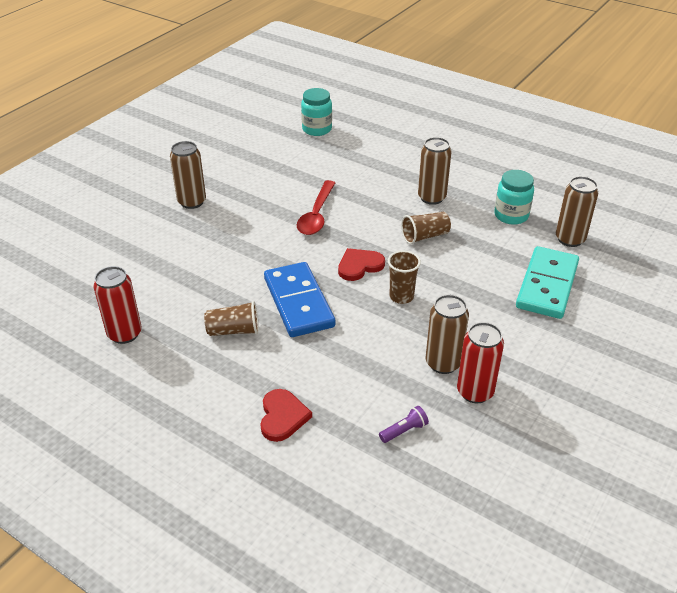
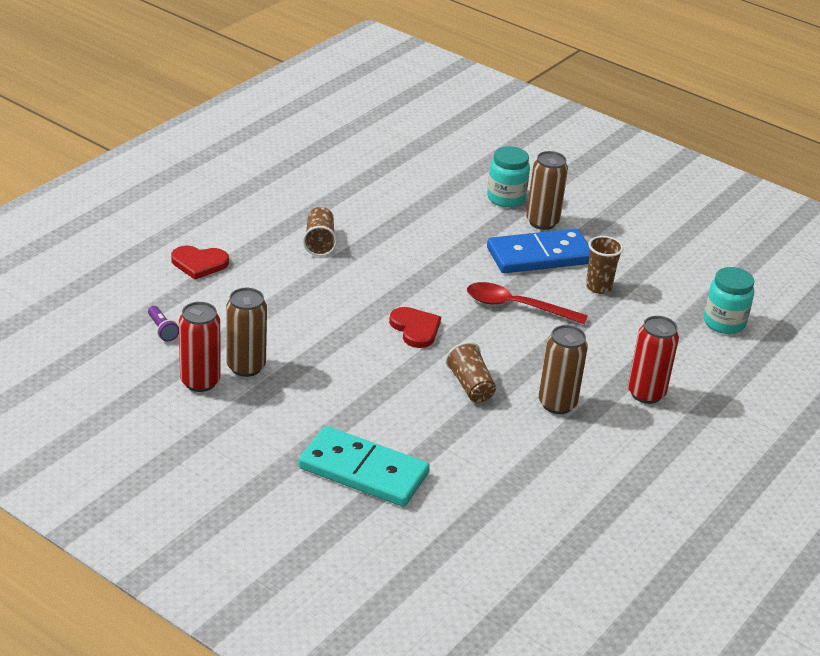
camera: 90 degrees right, 5 degrees down
red can [93,266,142,344] -> red can moved to [628,316,679,404]
blue domino [264,262,335,337] -> blue domino moved to [487,229,590,273]
brown cup [388,250,421,304] -> brown cup moved to [586,236,624,294]
turquoise jar [494,170,534,225] -> turquoise jar moved to [487,146,530,208]
brown can [556,176,598,247] -> none

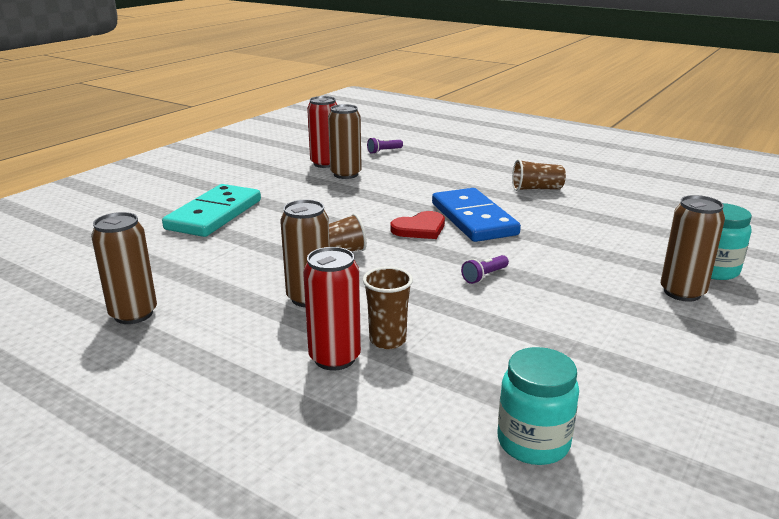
camera: 90 degrees right, 10 degrees down
red heart [171,246,229,280] -> none
red spoon [467,282,588,324] -> purple flashlight [461,255,509,284]
blue domino [487,229,590,273] -> blue domino moved to [432,188,521,242]
brown cup [586,236,624,294] -> brown cup moved to [363,267,413,349]
none -> brown can [91,212,157,324]

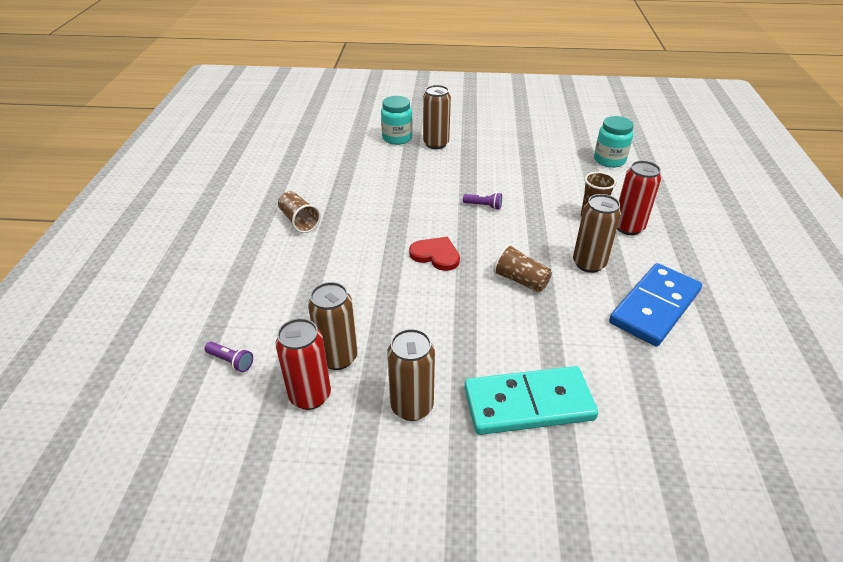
camera: 120 degrees left, 15 degrees up
brown can [91,212,157,324] -> brown can moved to [387,329,435,421]
blue domino [432,188,521,242] -> blue domino moved to [609,263,702,346]

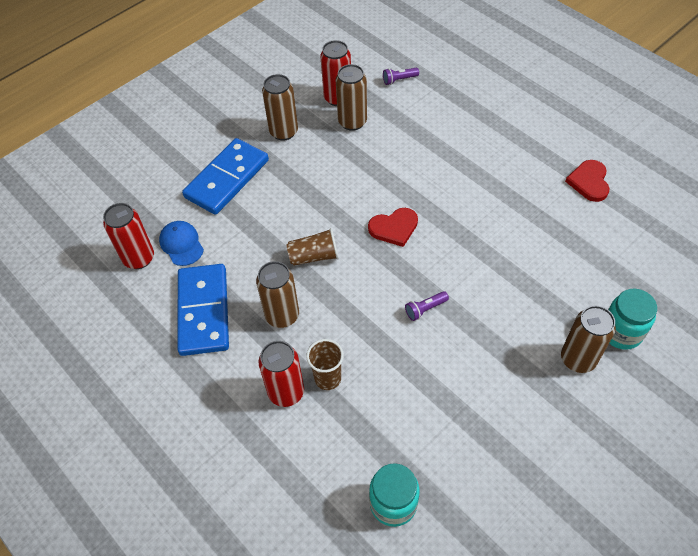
camera: 135 degrees right, 15 degrees up
brown cup [278,191,321,233] -> none
turquoise domino [464,366,598,435] -> blue domino [182,138,269,215]
none -> red can [103,203,154,269]
none -> blue cap [159,221,204,266]
none -> red heart [565,160,610,202]

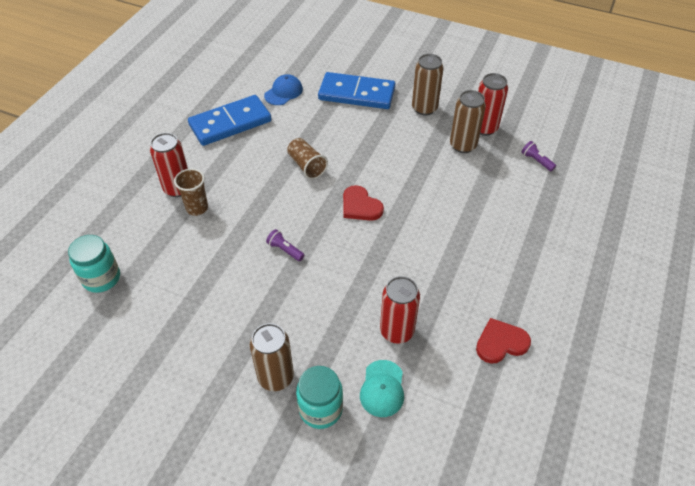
camera: 65 degrees right, 5 degrees down
red can [103,203,154,269] -> red can moved to [380,276,420,344]
brown can [256,261,299,328] -> none
none -> turquoise cap [360,360,404,417]

